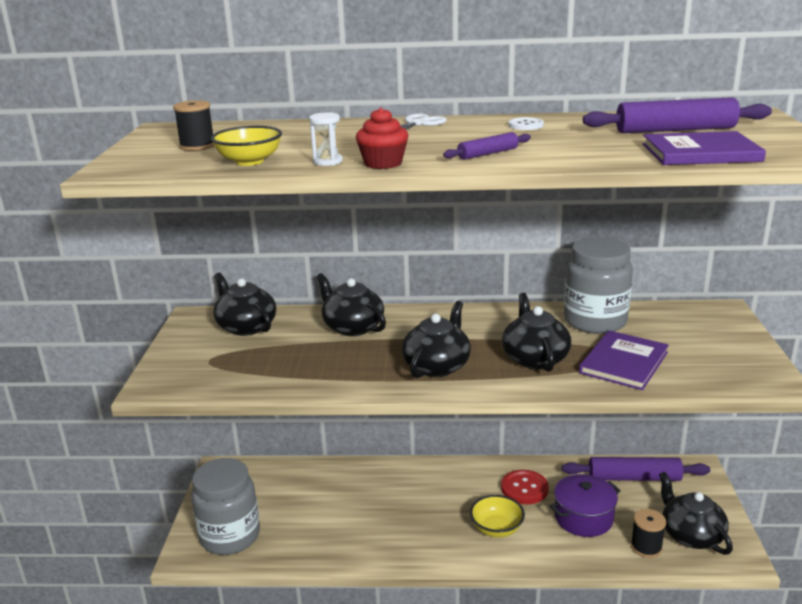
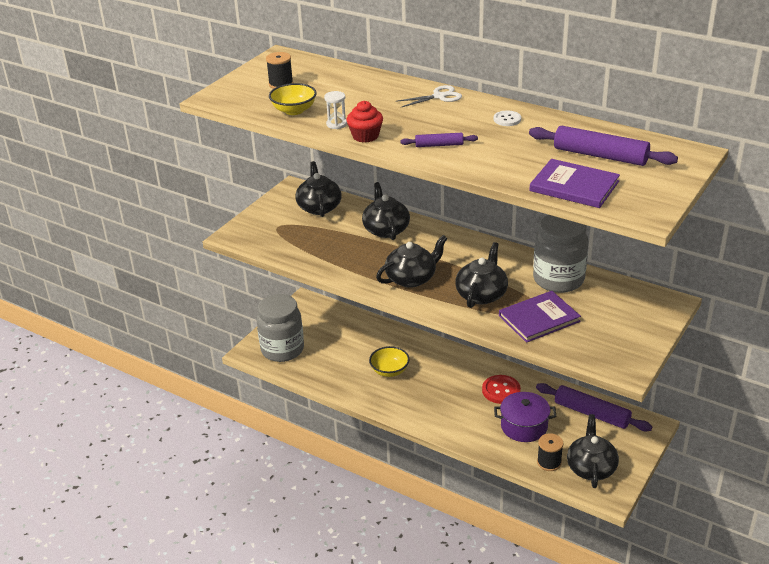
camera: 30 degrees right, 10 degrees up
yellow bowl [470,495,525,537] -> yellow bowl moved to [369,346,409,377]

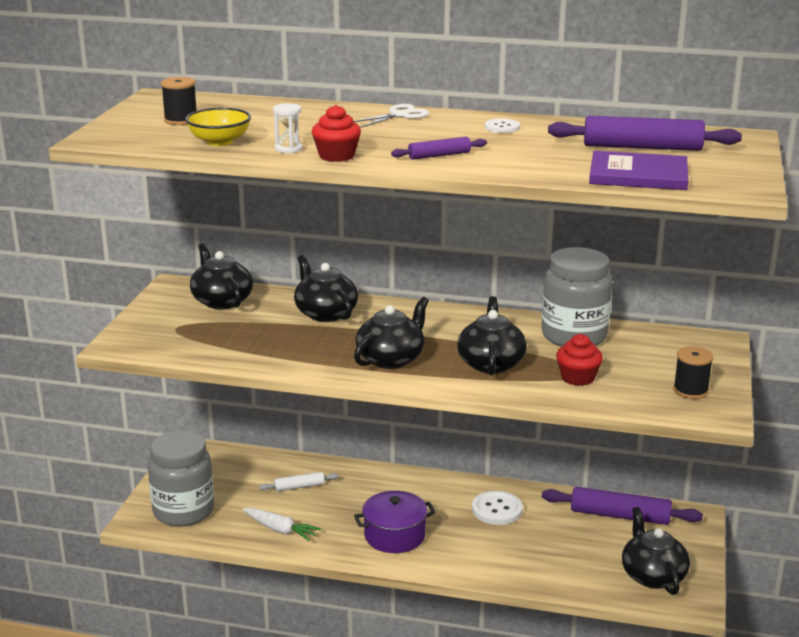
camera: 20 degrees left, 10 degrees down
yellow bowl [369,346,409,377] -> none
red button [482,375,521,404] -> white button [472,491,523,525]
purple pot [494,392,556,442] -> purple pot moved to [354,491,436,553]
purple book [499,291,581,343] -> red cupcake [556,334,603,386]
black spool [537,433,563,471] -> black spool moved to [673,346,713,399]
none -> white carrot [243,508,321,541]
none -> white rolling pin [259,472,339,492]

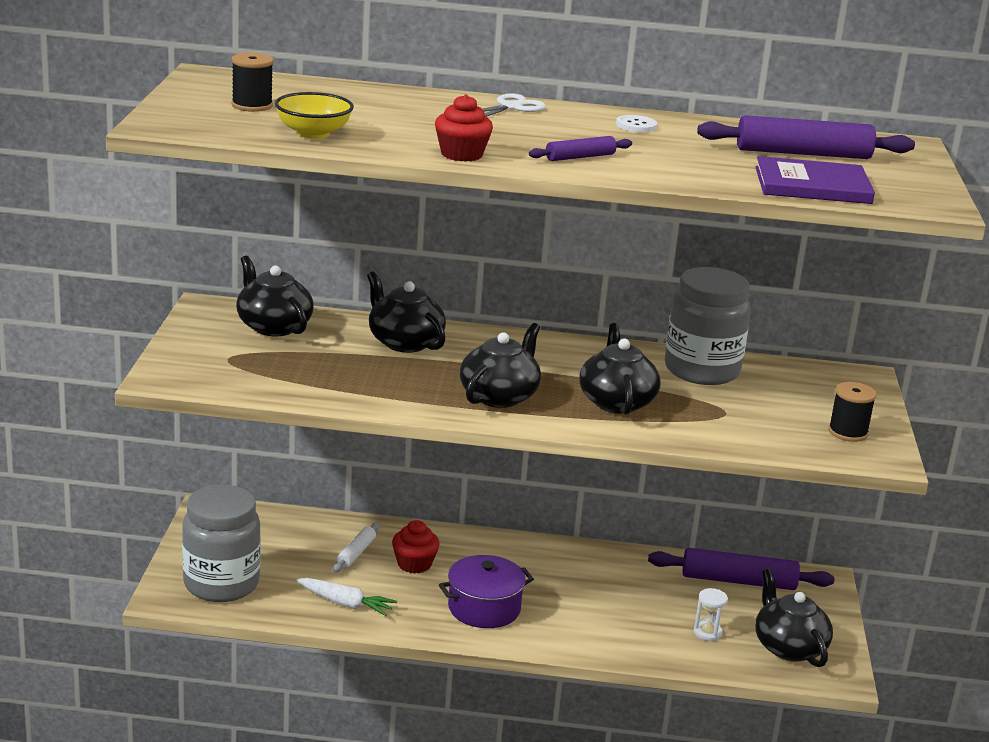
camera: 10 degrees left, 0 degrees up
white rolling pin [259,472,339,492] -> white rolling pin turned 45 degrees counterclockwise [333,522,379,573]
white hourglass [273,103,303,153] -> white hourglass moved to [694,588,728,641]
white button [472,491,523,525] -> none
red cupcake [556,334,603,386] -> red cupcake moved to [392,520,440,574]

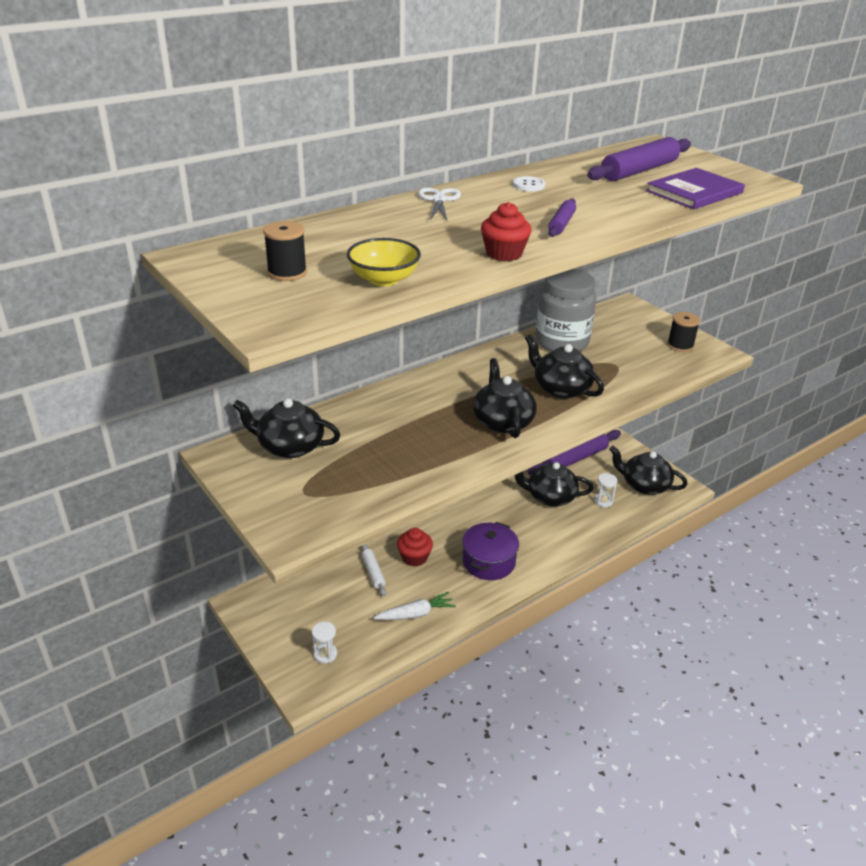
camera: 40 degrees left, 10 degrees up
grey jar [182,485,261,602] -> white hourglass [312,622,337,664]
black teapot [367,271,446,353] -> black teapot moved to [515,462,594,506]

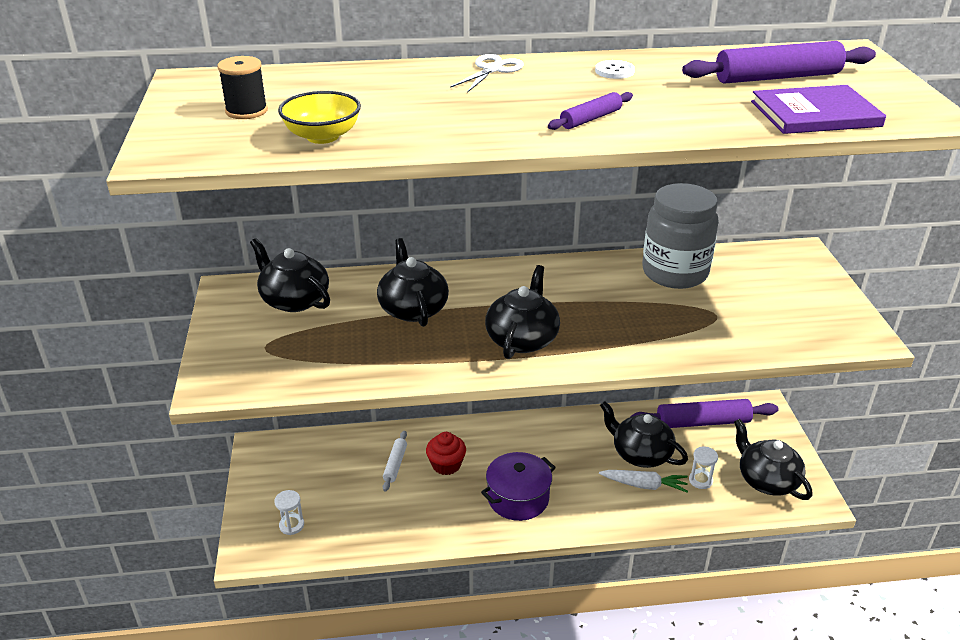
camera: 30 degrees right, 0 degrees up
white carrot [374,592,456,620] -> white carrot moved to [599,470,688,493]
red cupcake [481,202,532,261] -> none
black teapot [525,335,604,399] -> black teapot moved to [377,238,449,327]
black spool [667,312,700,352] -> none

